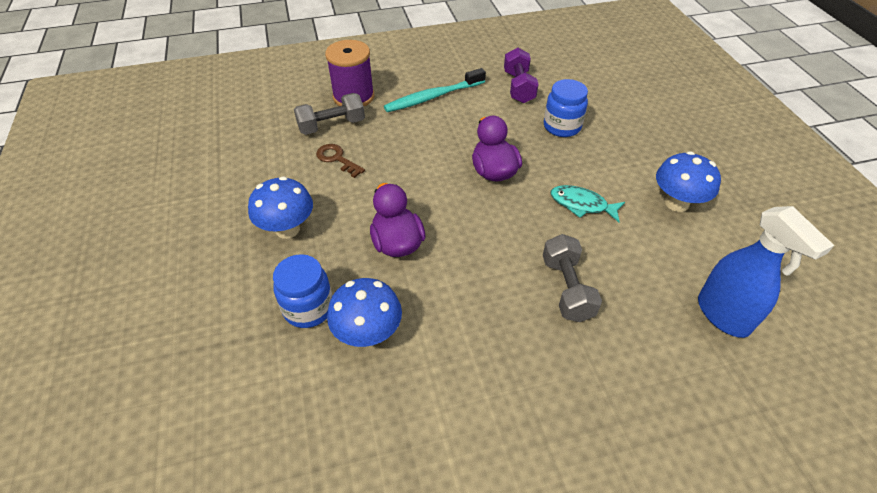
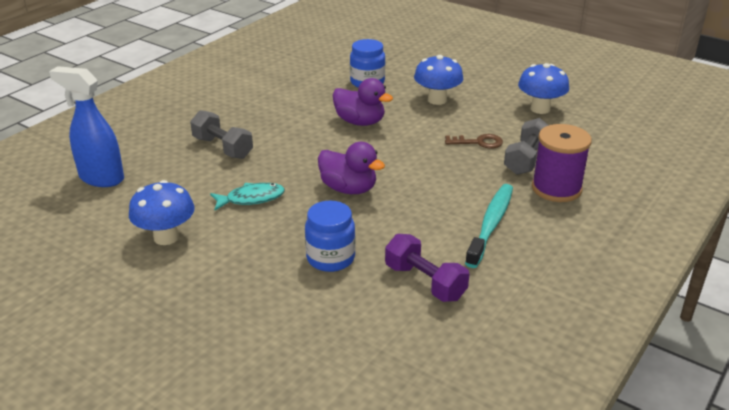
camera: 140 degrees right, 15 degrees down
blue mushroom [327,278,402,347] -> blue mushroom moved to [518,63,569,114]

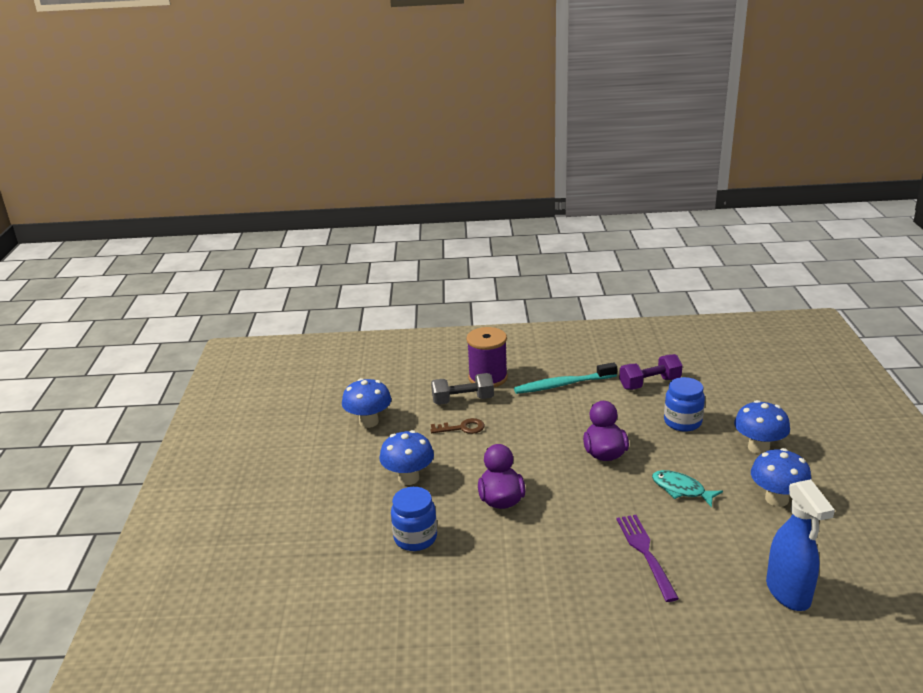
camera: 125 degrees left, 5 degrees down
grey dumbbell [190,110,253,159] -> purple fork [616,515,679,602]
purple dumbbell [385,234,469,302] -> purple dumbbell turned 60 degrees clockwise [619,354,683,390]
brown key [445,134,503,149] -> brown key turned 120 degrees clockwise [431,418,485,434]
none -> blue mushroom [734,400,790,454]

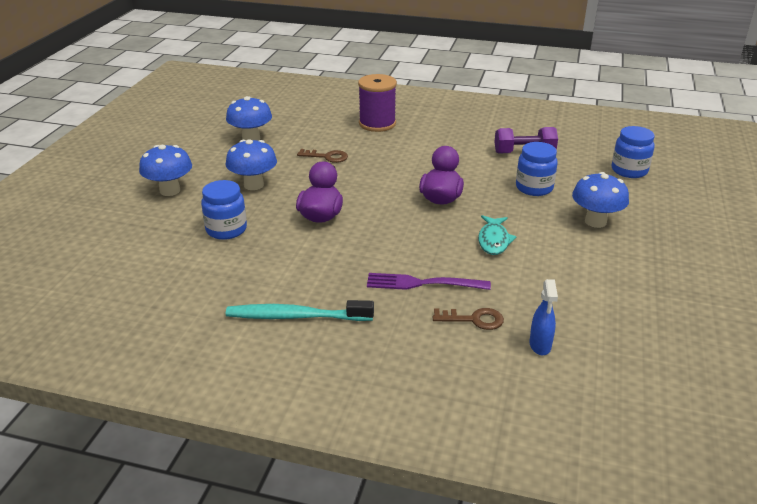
camera: 15 degrees right, 5 degrees up
grey dumbbell [431,373,494,405] -> none
turquoise toothbrush [514,363,617,394] -> turquoise toothbrush moved to [226,300,374,321]
purple fork [616,515,679,602] -> purple fork turned 90 degrees counterclockwise [367,273,491,290]
turquoise fish [652,470,723,507] -> turquoise fish turned 135 degrees counterclockwise [478,215,516,255]
blue mushroom [751,448,811,507] -> blue mushroom moved to [139,145,192,196]
blue spray bottle [766,479,835,611] -> blue spray bottle [529,279,558,355], size x0.56
none -> brown key [433,308,504,330]
none -> blue jar [612,126,655,178]

